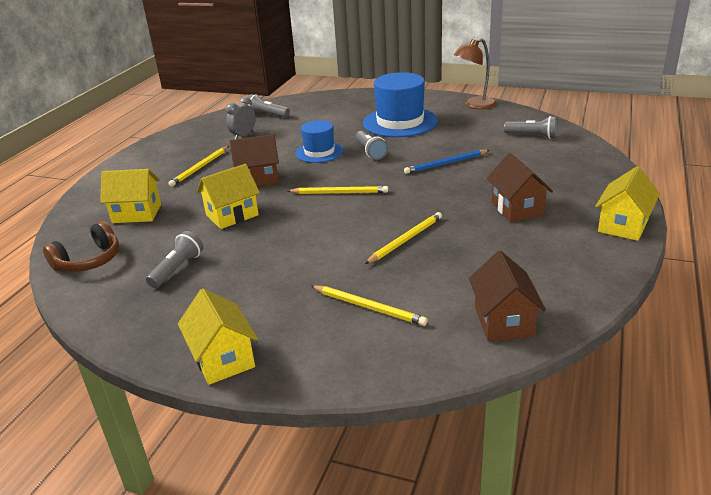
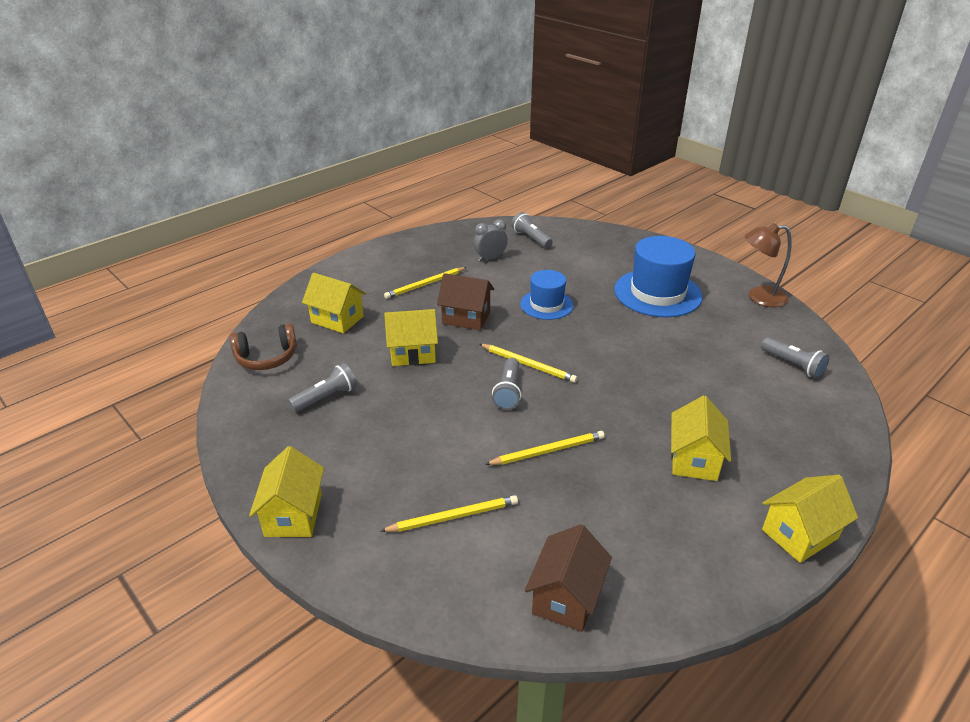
camera: 25 degrees right, 5 degrees up
yellow pencil [311,285,427,326] -> yellow pencil turned 75 degrees counterclockwise [380,495,518,532]
grey flashlight [355,131,388,160] -> grey flashlight moved to [492,358,521,410]
blue pencil [404,150,490,174] -> none
brown house [487,153,553,222] -> yellow house [671,395,731,481]

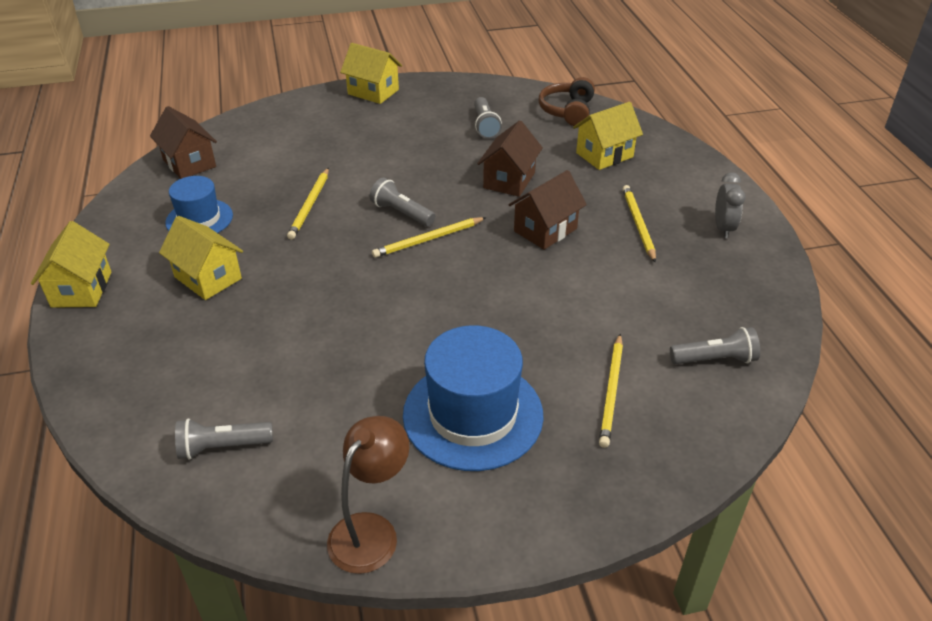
camera: 120 degrees right, 5 degrees up
yellow pencil [380,495,518,532] -> yellow pencil moved to [599,334,623,448]
yellow house [384,309,438,366] -> brown house [477,120,543,197]
grey clock [474,219,508,261] -> grey clock moved to [715,172,746,238]
blue hat [520,270,574,320] -> blue hat moved to [165,176,233,233]

